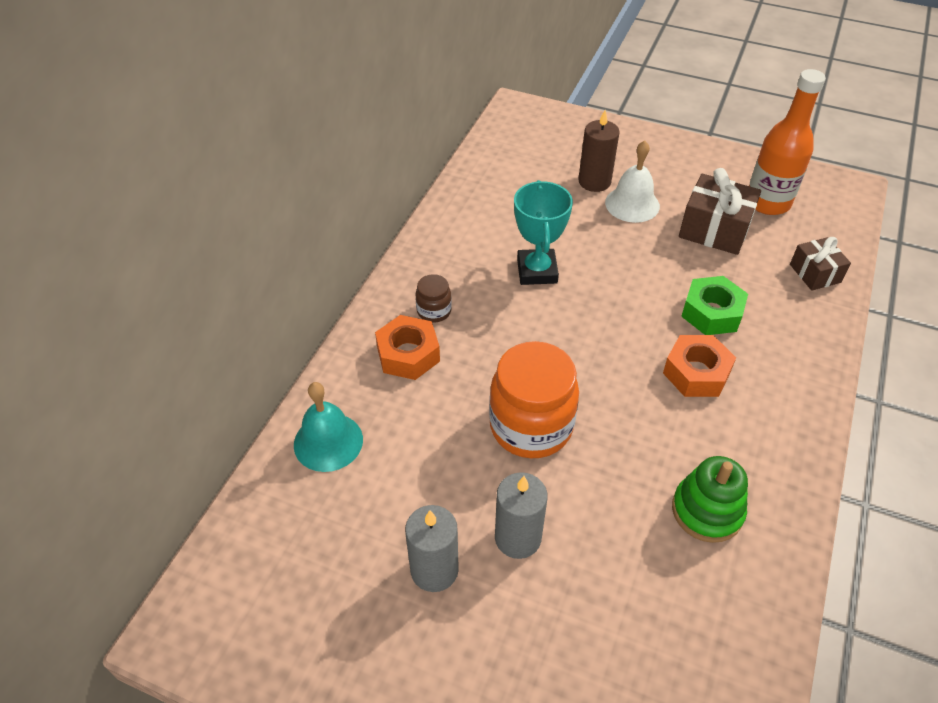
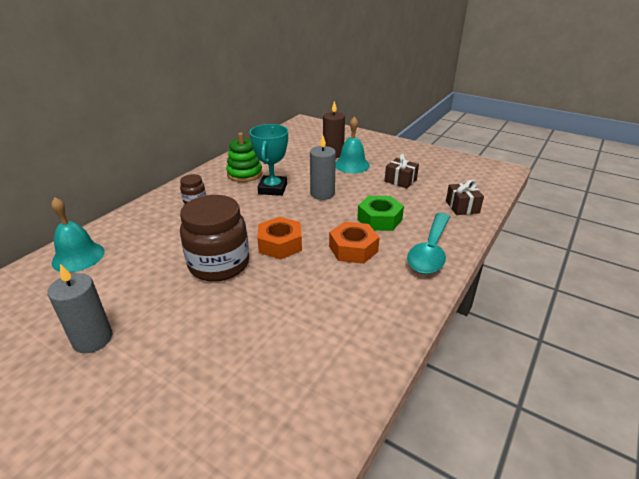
camera: 10 degrees right, 15 degrees down
orange nut [375,315,440,380] -> orange nut moved to [257,217,302,259]
orange jar [489,341,579,458] -> brown jar [180,195,249,282]
grey candle [495,472,548,559] -> grey candle moved to [310,135,336,200]
white bell [605,140,660,223] -> turquoise bell [335,117,370,173]
green stacking toy [672,456,748,543] -> green stacking toy moved to [226,133,262,182]
brown gift [679,168,761,255] -> brown gift [385,154,419,188], size x0.62
orange bottle [749,69,826,215] -> none
none -> turquoise spoon [407,213,450,274]

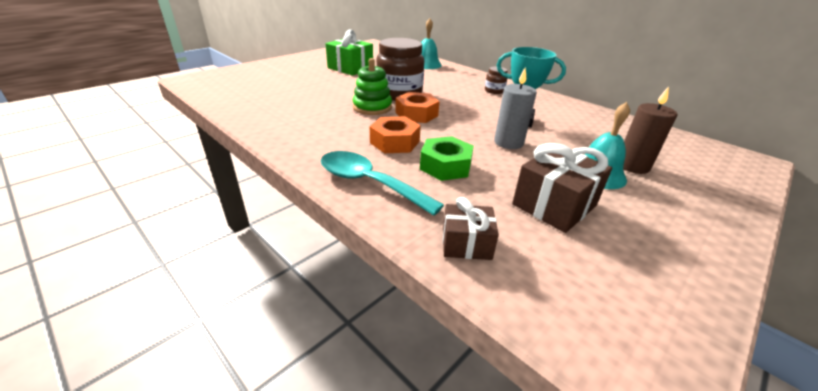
camera: 100 degrees right, 0 degrees up
grey candle [47,264,112,353] -> green gift [326,29,373,76]
green stacking toy [226,133,262,182] -> green stacking toy moved to [353,58,392,115]
brown gift [385,154,419,188] -> brown gift [512,143,612,233], size x1.61

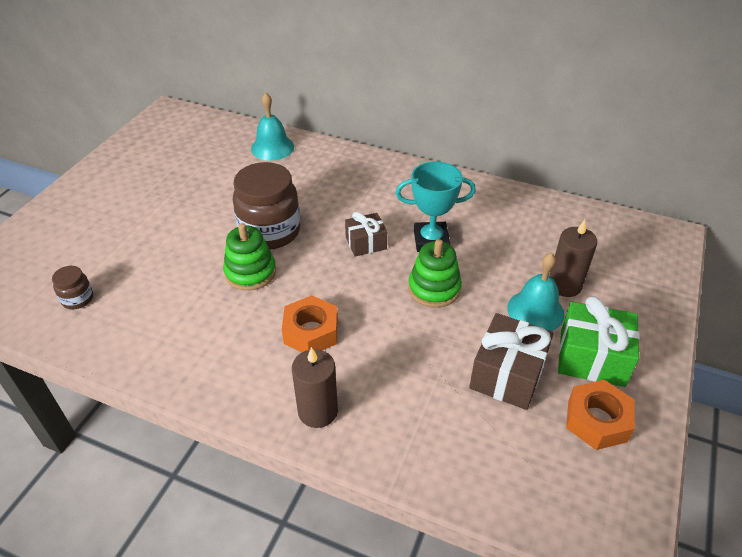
camera: 20 degrees left, 10 degrees up
turquoise spoon [321,151,444,216] -> brown candle [292,347,338,428]
green gift [326,29,373,76] -> green gift moved to [558,296,640,387]
orange nut [395,92,440,123] -> orange nut moved to [566,380,635,450]
green nut [420,136,474,181] -> none
brown gift [443,197,499,260] -> brown gift moved to [345,212,387,257]
brown jar [485,66,508,94] -> brown jar moved to [52,266,93,309]
grey candle [494,68,537,149] -> green stacking toy [408,239,462,308]

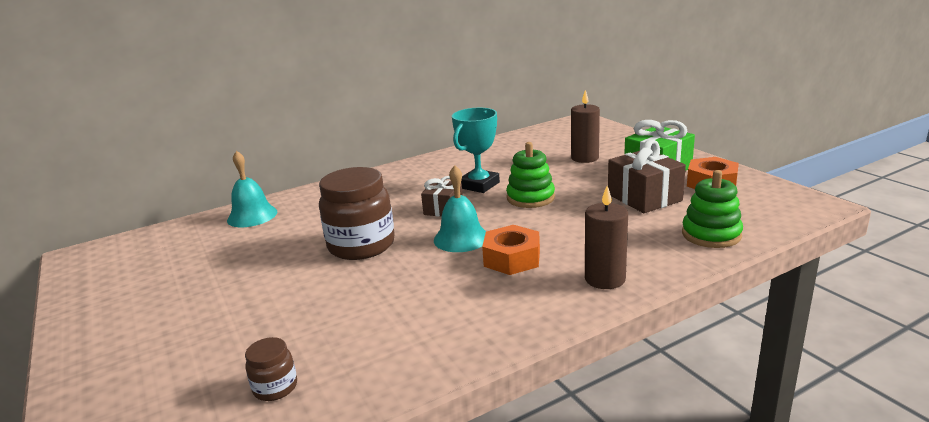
camera: 50 degrees left, 20 degrees down
green stacking toy [223,223,276,291] -> green stacking toy moved to [682,170,743,248]
turquoise bell [507,253,564,331] -> turquoise bell moved to [434,165,486,252]

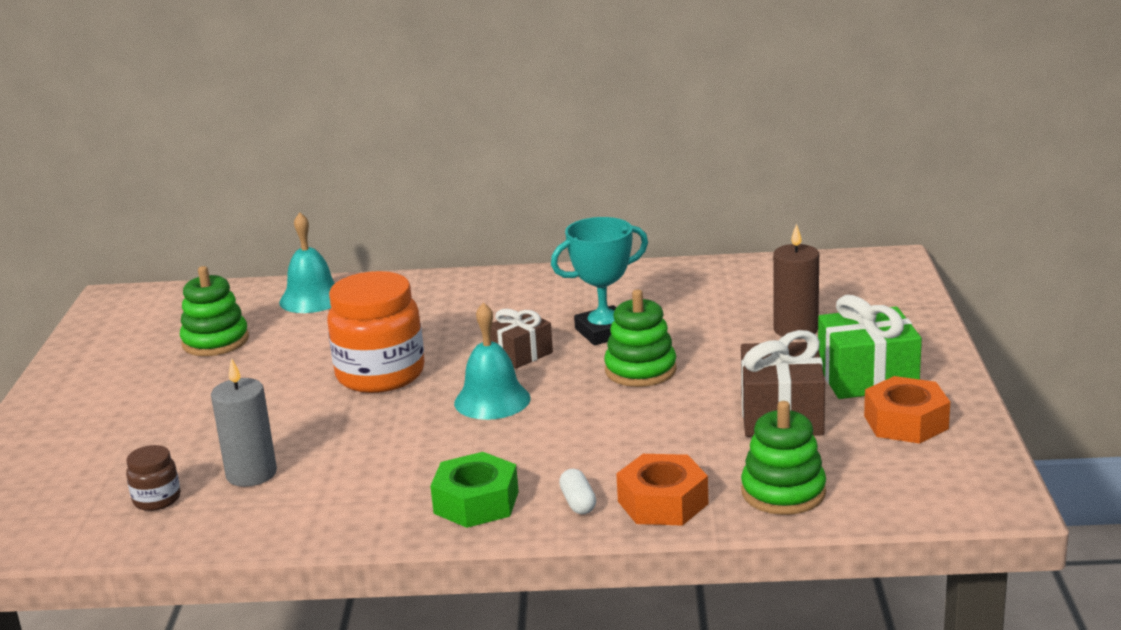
camera: 30 degrees right, 0 degrees up
brown jar [319,167,395,260] -> orange jar [327,271,425,393]
orange nut [482,225,540,275] -> orange nut moved to [616,454,708,526]
brown candle [585,186,628,289] -> white capsule [559,469,596,514]
none -> green stacking toy [180,266,249,356]
none -> grey candle [211,358,277,487]
none -> green nut [430,452,519,528]

